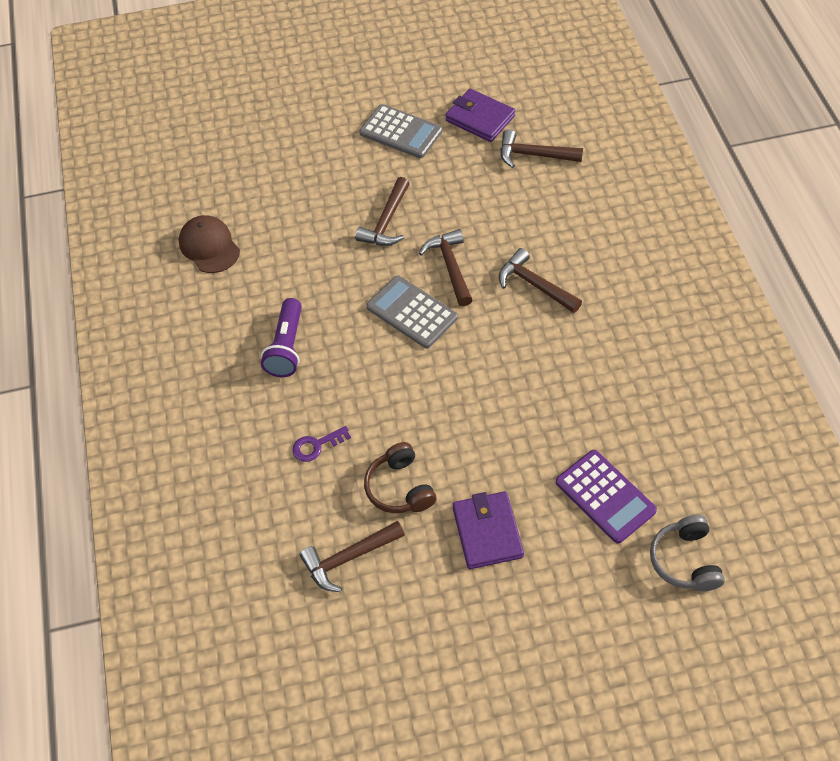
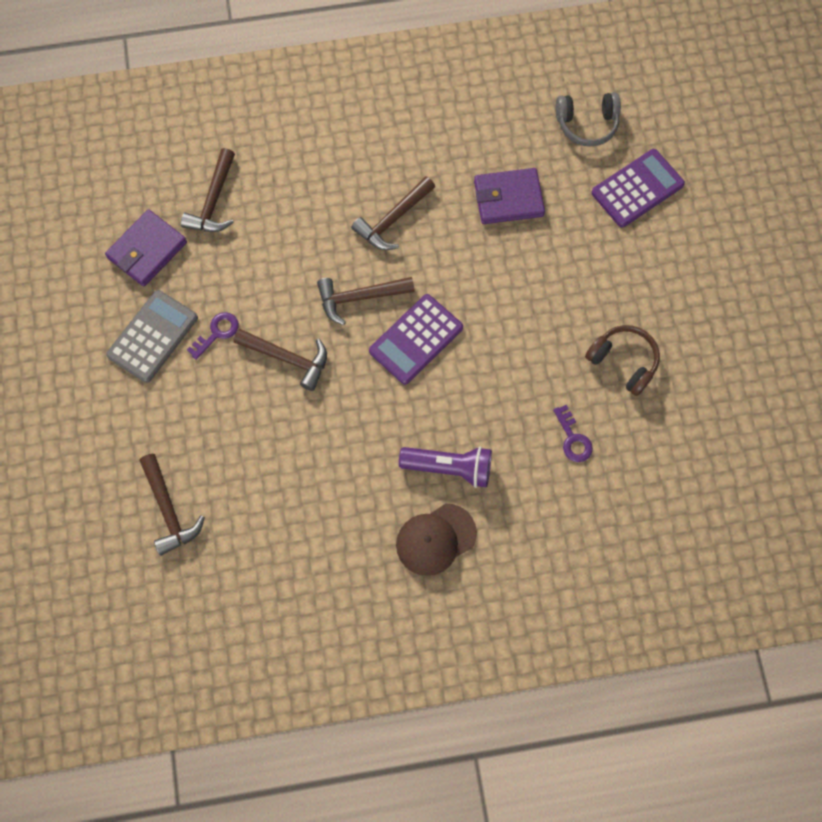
camera: 90 degrees left, 15 degrees up
brown cap [179,215,240,273] -> brown cap moved to [396,504,477,576]
brown hammer [300,521,405,592] -> brown hammer moved to [139,454,205,556]
brown headphones [364,442,437,513] -> brown headphones turned 120 degrees counterclockwise [585,325,660,396]
grey calculator [367,275,458,348] -> purple calculator [369,294,463,385]
purple wallet [453,491,524,569] -> purple wallet moved to [474,168,545,224]
grey headphones [650,515,725,591] -> grey headphones moved to [556,92,621,147]
none -> purple key [187,312,239,360]

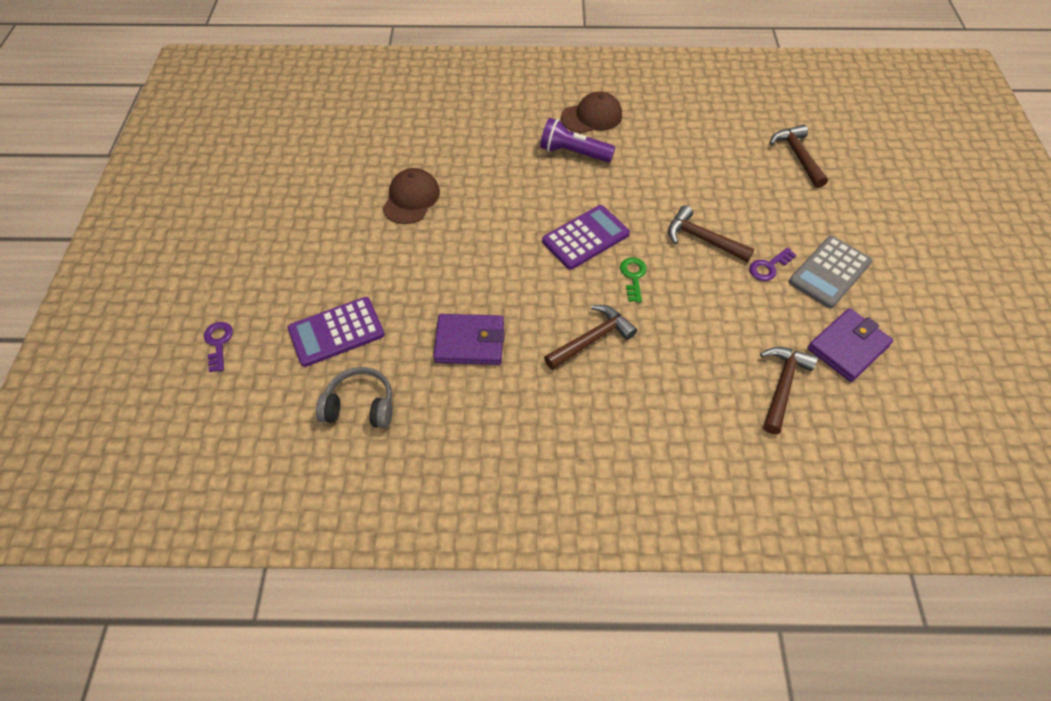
camera: 170 degrees left, 15 degrees down
brown hammer [317,277,415,325] -> green key [620,257,647,302]
purple key [553,405,593,462] -> purple key moved to [204,322,233,372]
brown headphones [585,325,660,396] -> brown cap [382,168,440,224]

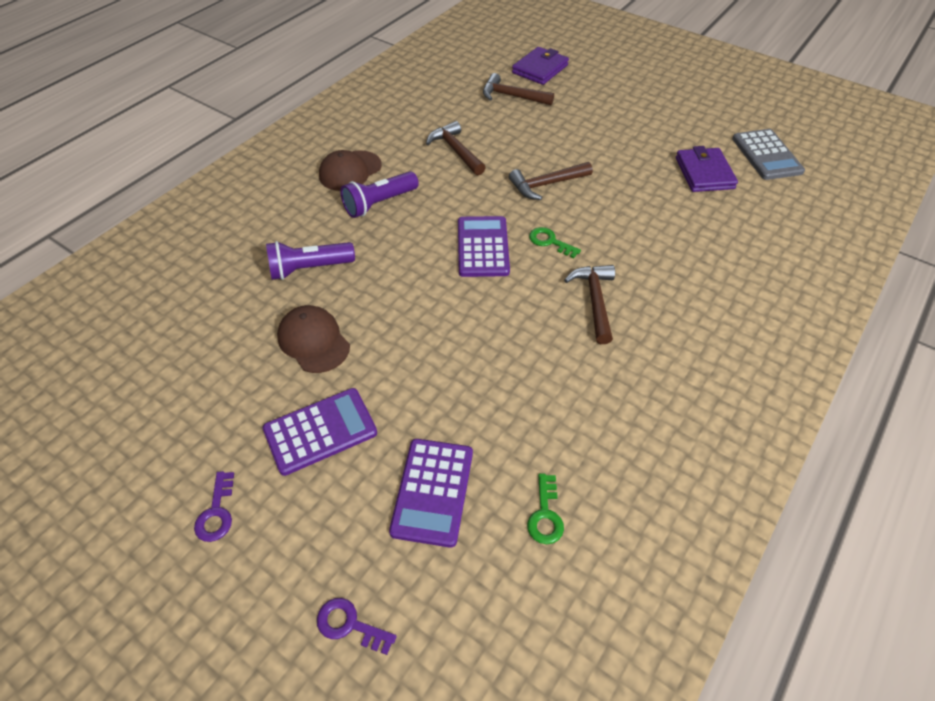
camera: 55 degrees left, 5 degrees down
grey headphones [316,367,393,429] -> green key [527,473,564,544]
purple wallet [433,314,505,365] -> purple wallet moved to [512,47,569,85]
brown cap [561,91,622,133] -> brown cap turned 150 degrees counterclockwise [319,150,382,191]
purple key [749,247,797,281] -> purple key moved to [194,471,234,542]
brown hammer [760,347,818,434] -> brown hammer moved to [426,121,486,175]
grey calculator [789,236,872,309] -> grey calculator moved to [732,129,805,180]
none -> purple calculator [263,388,377,476]
none -> purple flashlight [266,241,355,280]

